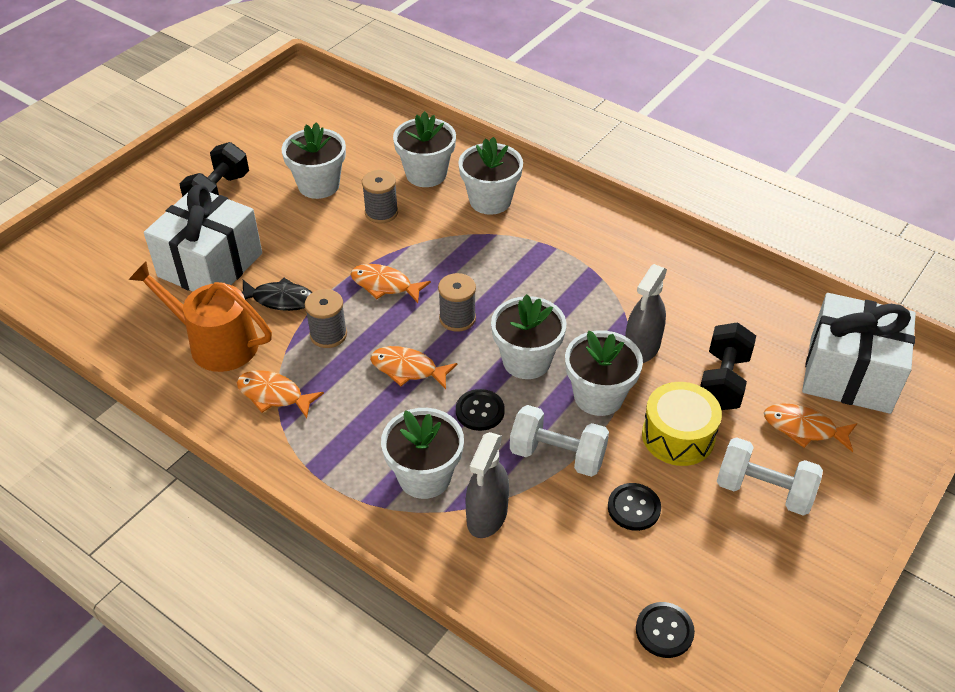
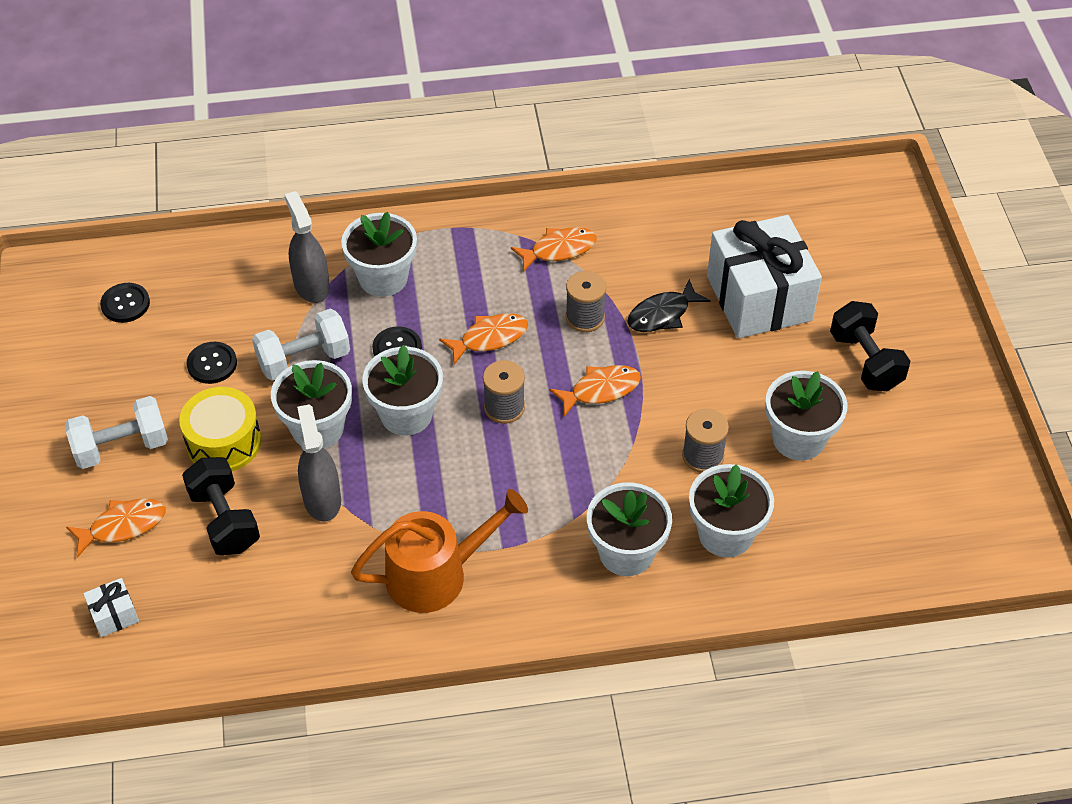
camera: 135 degrees right, 5 degrees up
orange watering can [128,261,272,372] -> orange watering can moved to [351,489,528,613]
white gift [802,293,916,414] -> white gift [83,578,139,637], size x0.40

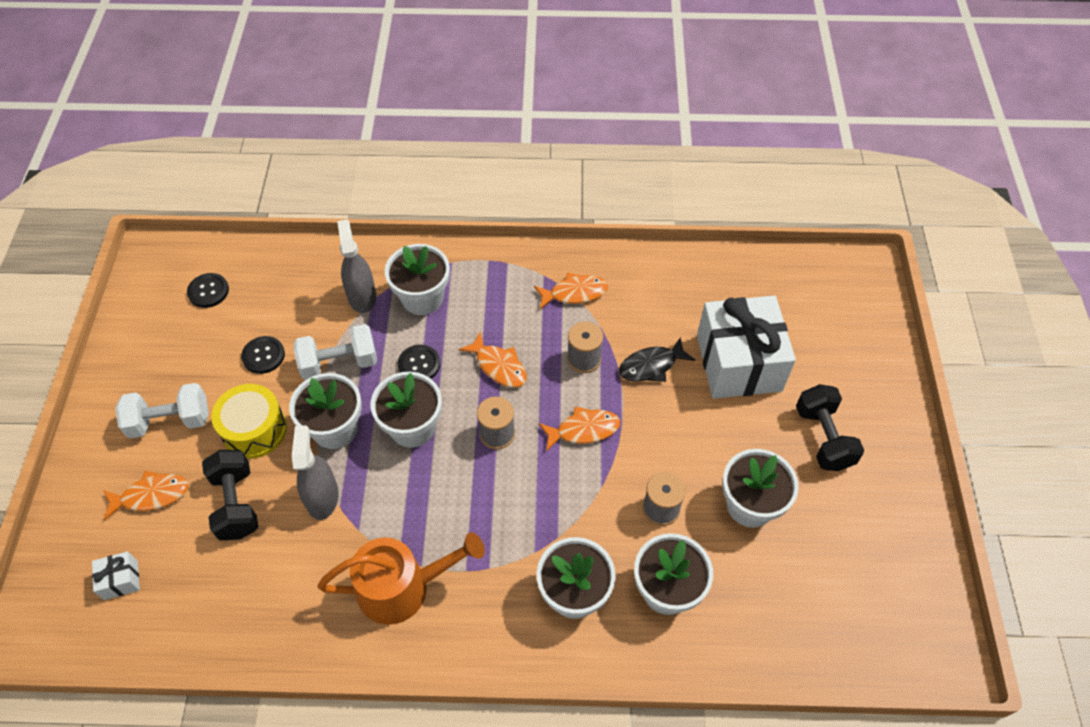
camera: 10 degrees right, 5 degrees up
orange fish [439,313,528,365] -> orange fish turned 60 degrees clockwise [459,332,527,388]

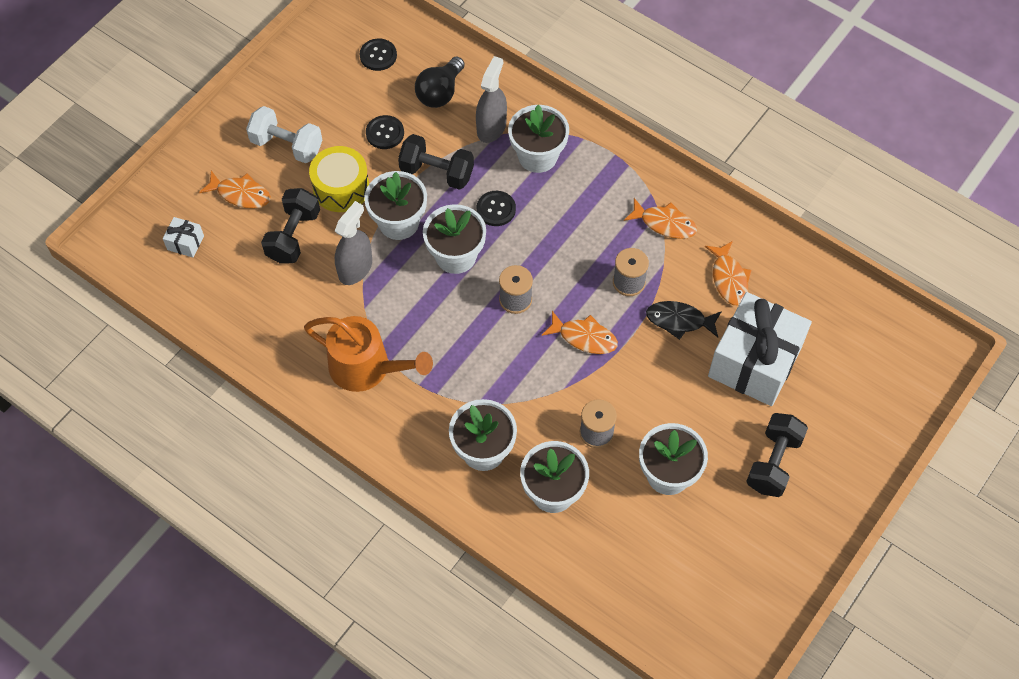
camera: 35 degrees right, 5 degrees up
white dumbbell [294,324,377,380] -> black dumbbell [398,134,474,190]
orange fish [459,332,527,388] -> orange fish moved to [705,241,751,306]
none -> black light bulb [415,57,464,108]

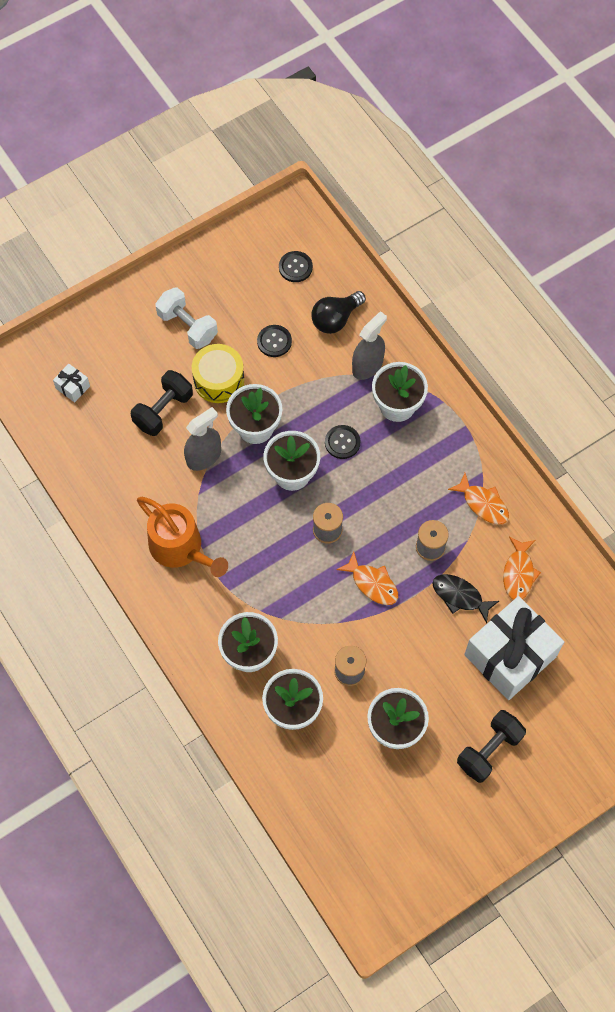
camera: 20 degrees right, 5 degrees up
orange fish [199,171,271,209] -> none
black dumbbell [398,134,474,190] -> none

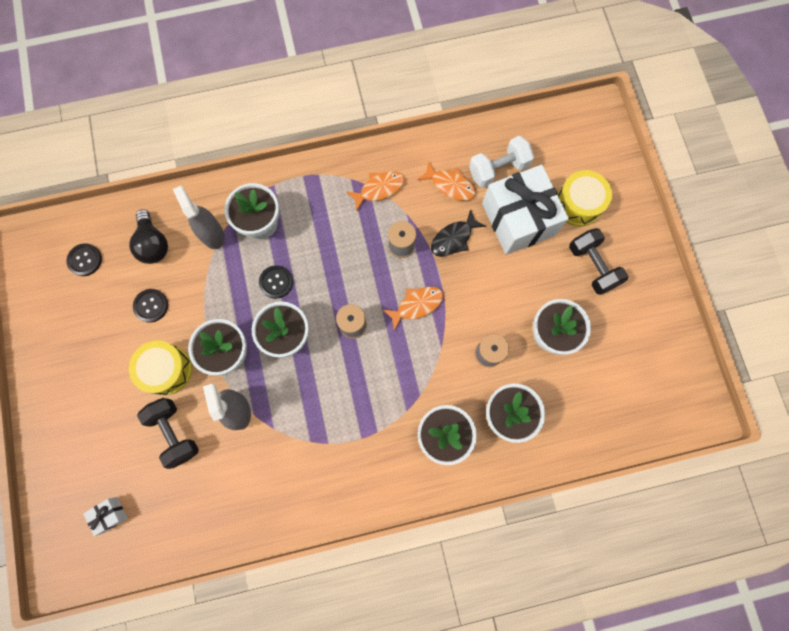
camera: 70 degrees left, 10 degrees up
orange watering can [137,497,228,577] -> none
white dumbbell [155,287,218,349] -> white dumbbell moved to [469,136,534,188]
none -> yellow drum [558,170,612,227]

